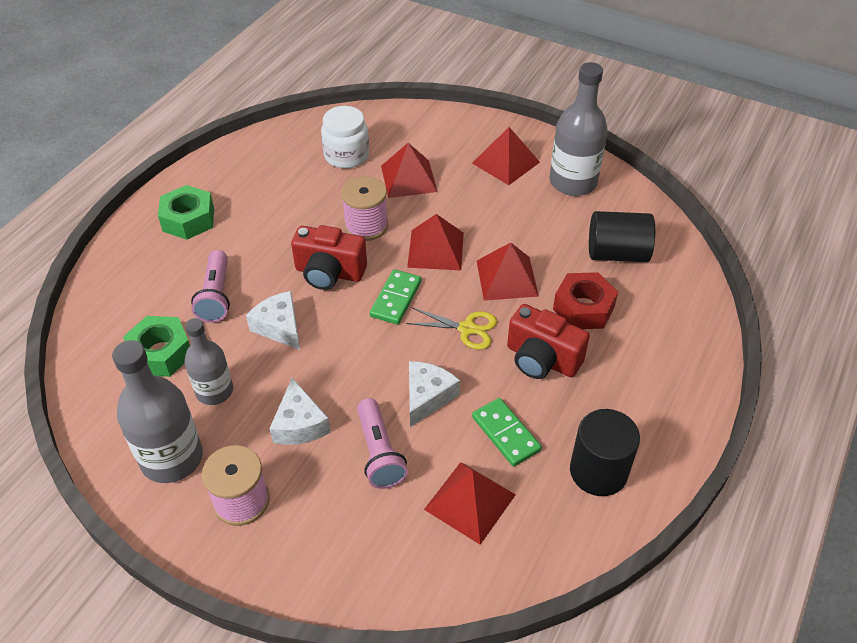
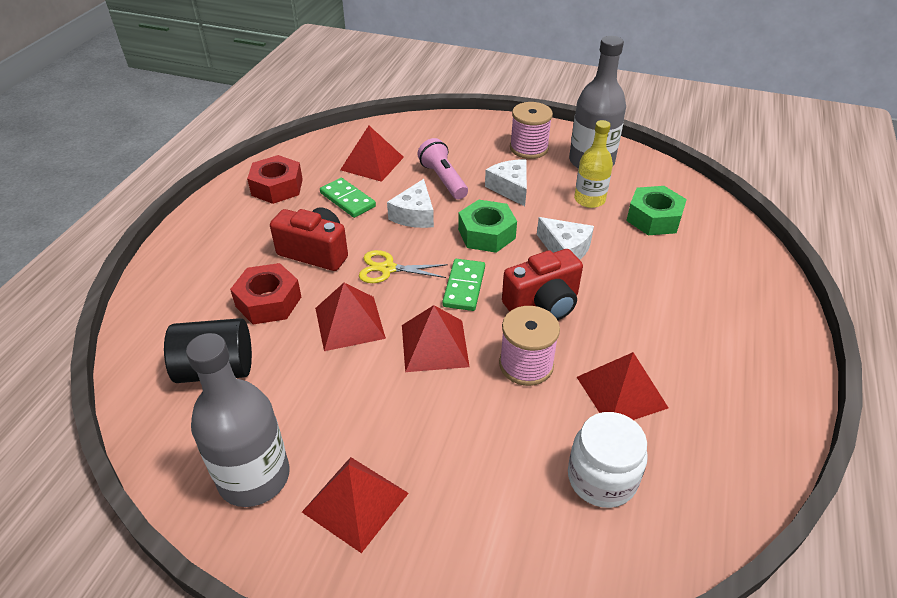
camera: 170 degrees right, 5 degrees down
green nut [158,185,214,240] -> green nut moved to [458,199,517,253]
grey bottle [185,318,233,405] -> yellow bottle [574,120,613,208]
pink flashlight [191,250,230,323] -> none
red camera [291,225,367,290] -> red camera turned 150 degrees clockwise [502,249,583,320]
red pyramid [381,143,438,198] -> red pyramid moved to [577,352,668,420]
black cylinder [570,409,640,496] -> red nut [247,155,303,204]

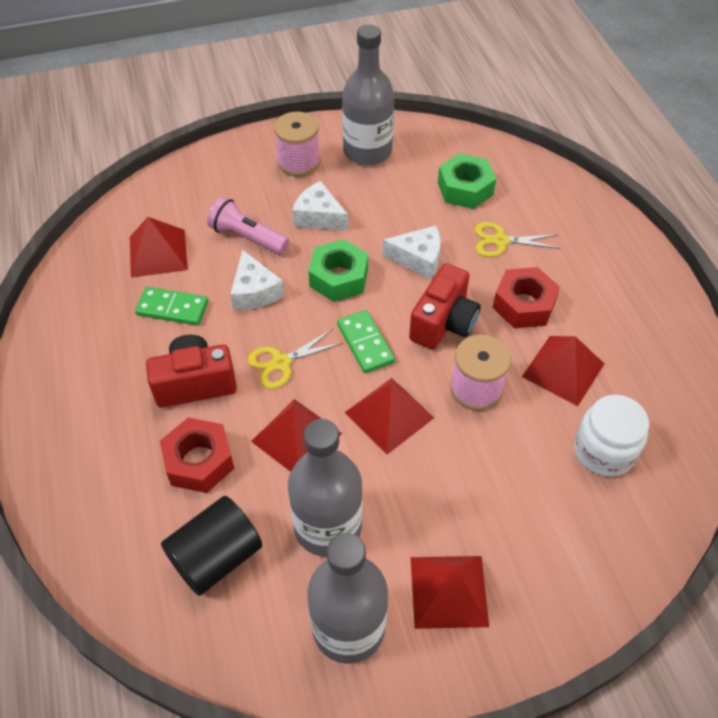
camera: 35 degrees left, 10 degrees up
red nut [247,155,303,204] -> red nut moved to [493,267,560,328]
yellow bottle [574,120,613,208] -> none
none -> grey bottle [288,419,363,557]
none -> yellow scissors [475,222,561,257]

